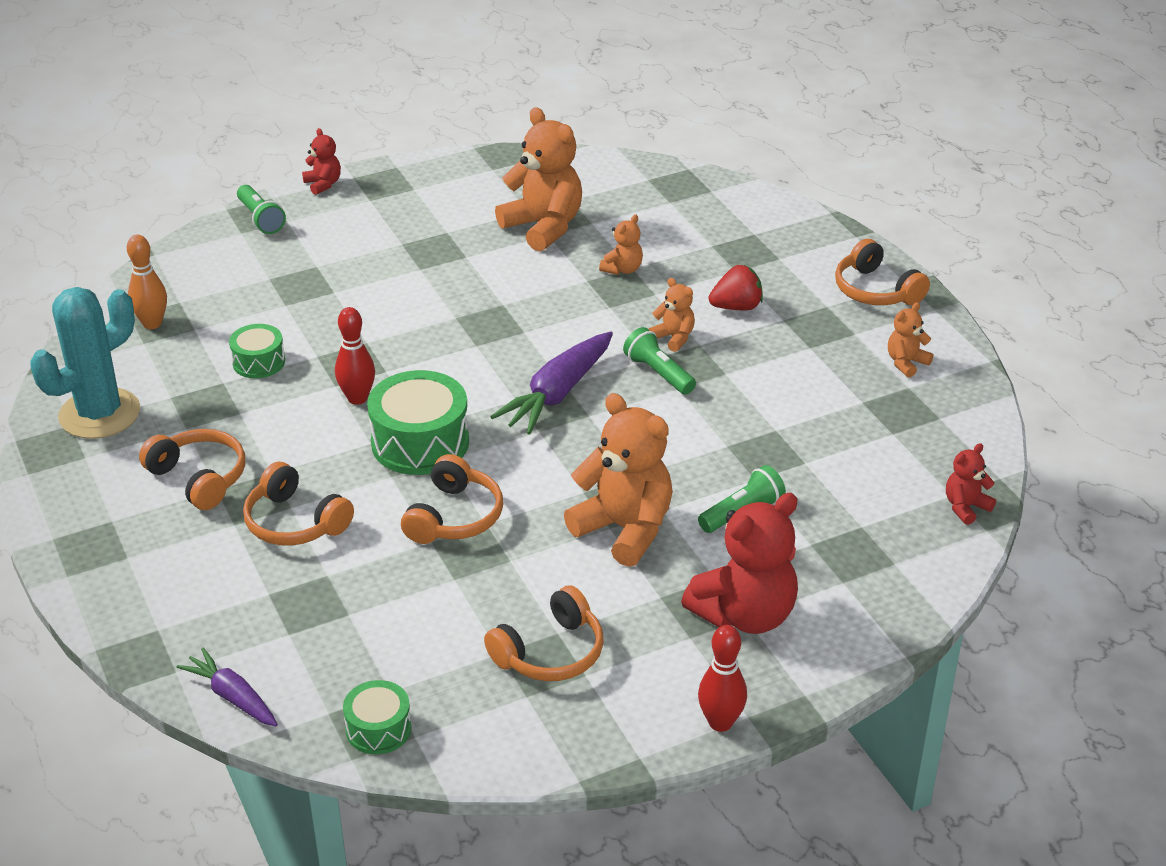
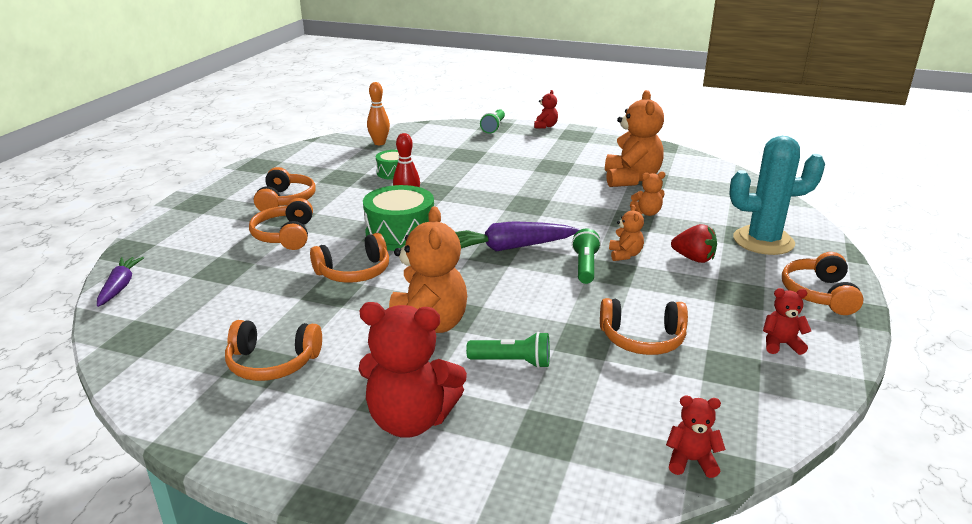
camera: 45 degrees right, 10 degrees down
turquoise cactus [30,287,140,439] -> turquoise cactus moved to [729,136,825,255]
green drum [343,680,412,754] -> none
red bowling pin [698,625,747,732] -> none
orange teddy bear [888,302,933,377] -> red teddy bear [763,288,811,355]
none -> orange headphones [600,298,688,355]

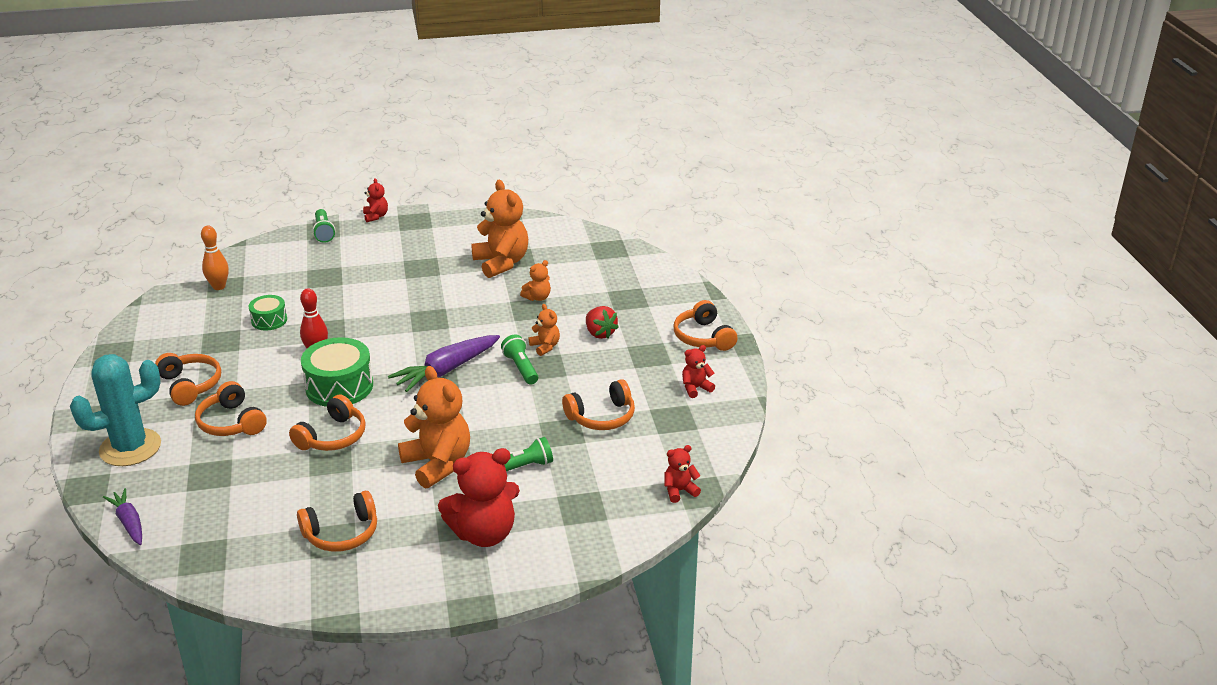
camera: 30 degrees left, 5 degrees up
red strawberry [671,224,717,263] -> red strawberry turned 60 degrees clockwise [586,306,619,339]
turquoise cactus [729,136,825,255] -> turquoise cactus moved to [70,354,161,466]

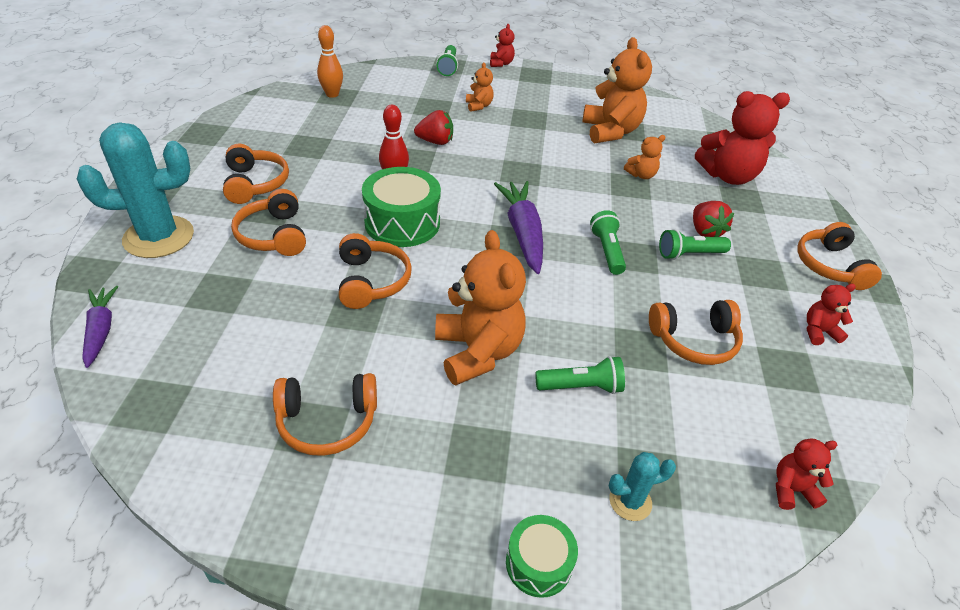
camera: 15 degrees right, 10 degrees up
green drum [249,295,287,330] -> green drum moved to [506,515,578,598]
orange headphones [289,395,366,451] -> orange headphones turned 60 degrees counterclockwise [339,233,412,309]
purple carrot [388,335,500,392] -> purple carrot turned 105 degrees clockwise [494,181,543,274]
red teddy bear [438,448,520,547] -> red teddy bear moved to [695,91,790,185]
orange teddy bear [529,304,560,356] -> orange teddy bear moved to [466,63,494,112]
none -> red strawberry [414,110,453,145]
none -> turquoise cactus [609,452,676,521]
none -> green flashlight [659,229,731,260]

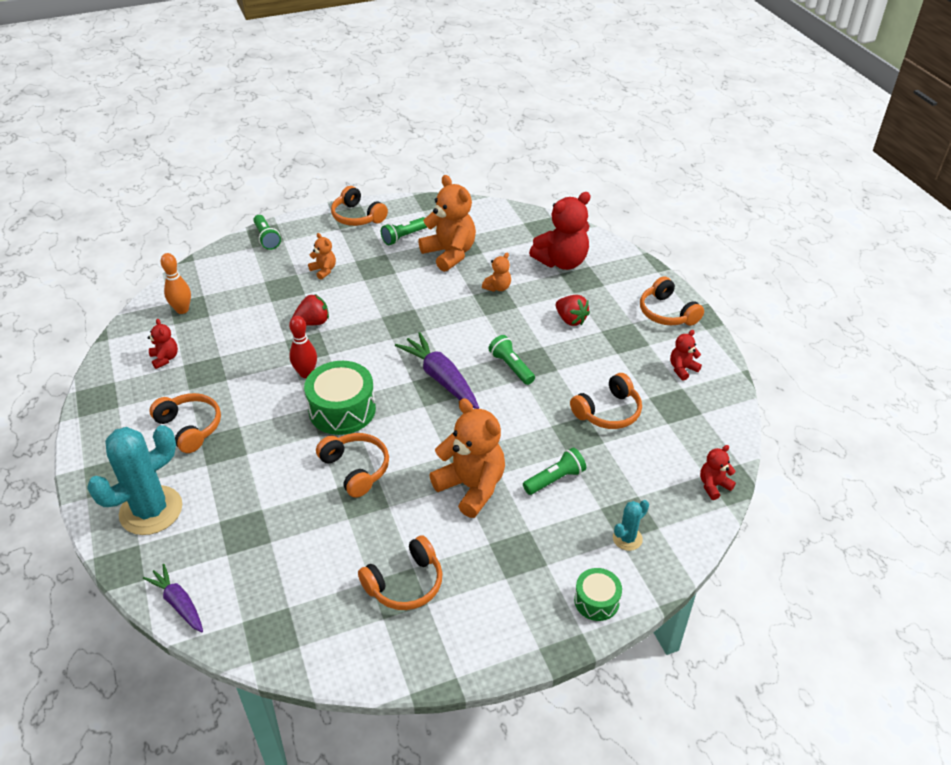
camera: 25 degrees left, 0 degrees up
orange headphones [231,189,306,256] -> orange headphones moved to [331,186,388,226]
red teddy bear [490,24,515,67] -> red teddy bear moved to [148,319,178,369]
green flashlight [659,229,731,260] -> green flashlight moved to [381,217,427,245]

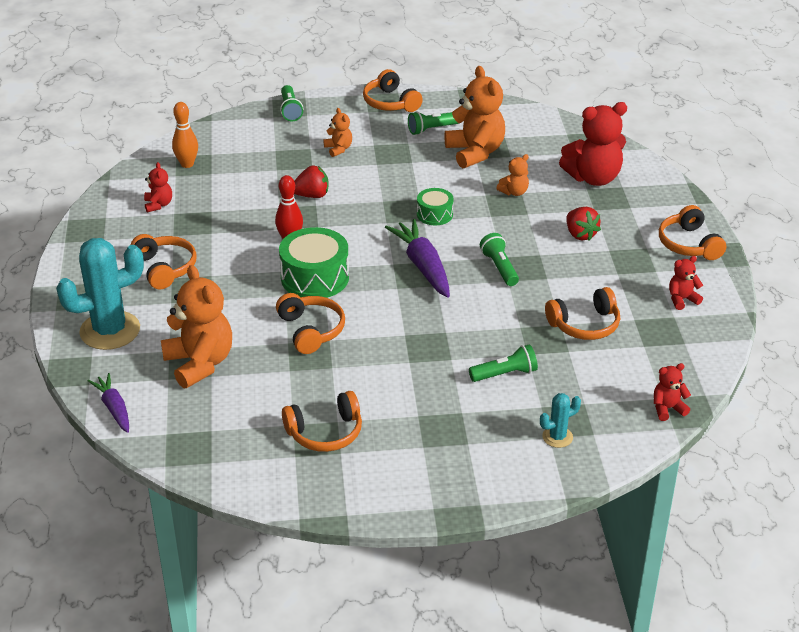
camera: 15 degrees right, 5 degrees down
orange teddy bear [429,398,505,518] -> orange teddy bear moved to [161,265,232,388]
green drum [574,568,622,621] -> green drum moved to [417,188,454,225]

